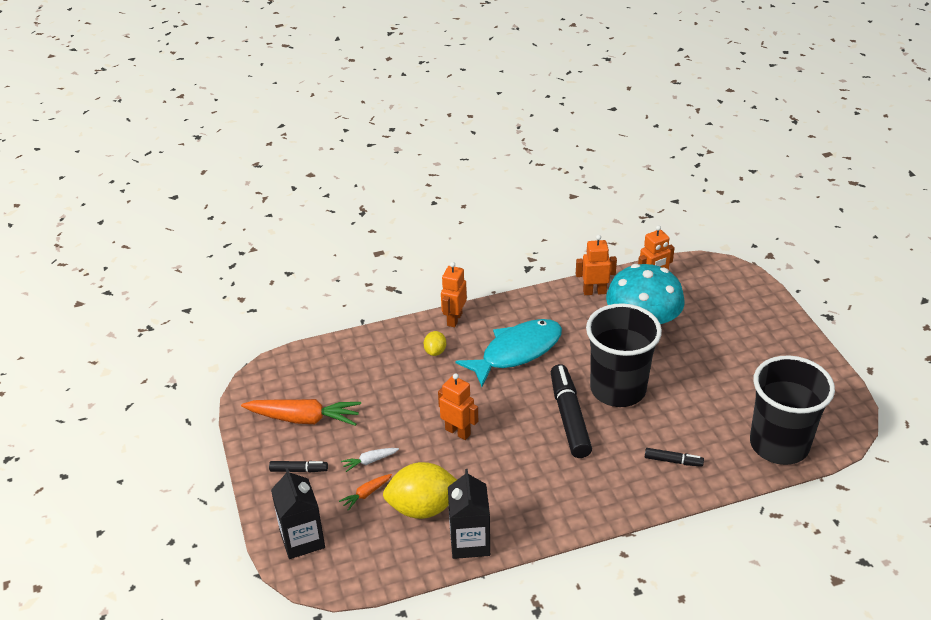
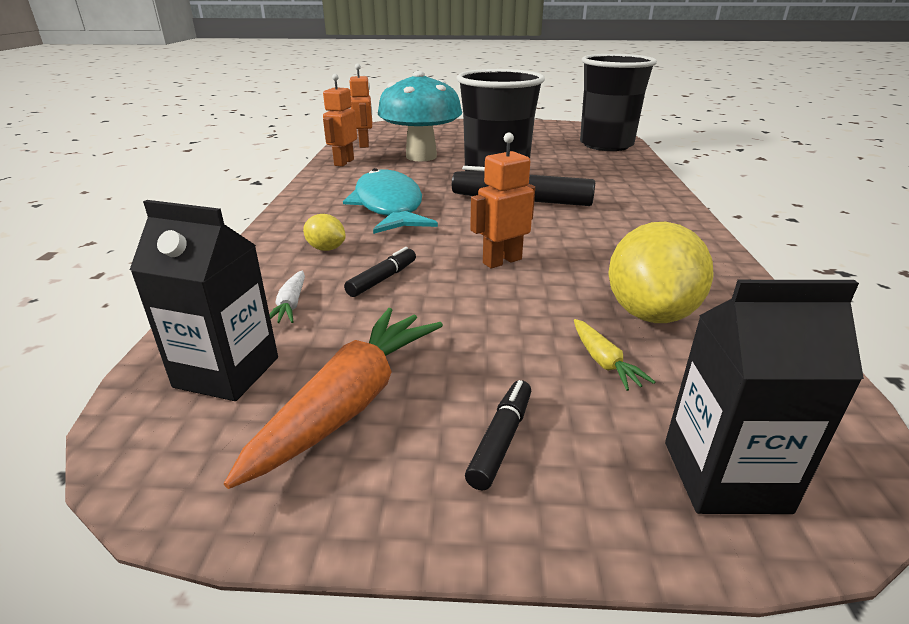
camera: 70 degrees left, 10 degrees down
orange carrot [339,474,392,511] -> yellow carrot [574,319,655,391]
white carrot [341,448,399,472] -> white carrot moved to [269,271,305,323]
orange robot [441,262,467,327] -> none
black carton [448,469,490,559] -> black carton moved to [130,200,278,401]
black marker [645,448,704,467] -> black marker moved to [344,247,416,297]

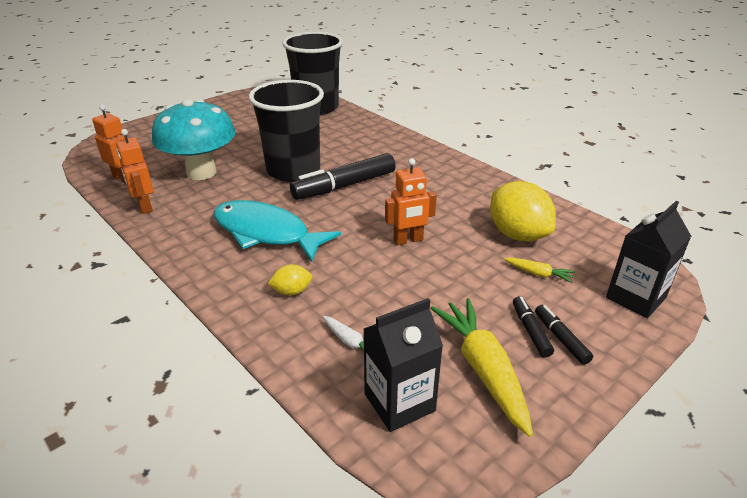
camera: 45 degrees left, 5 degrees up
orange carrot [224,308,443,489] -> yellow carrot [430,298,533,437]
black marker [344,247,416,297] -> black marker moved to [513,296,554,357]
orange robot [470,133,535,269] -> orange robot turned 120 degrees counterclockwise [385,158,437,245]

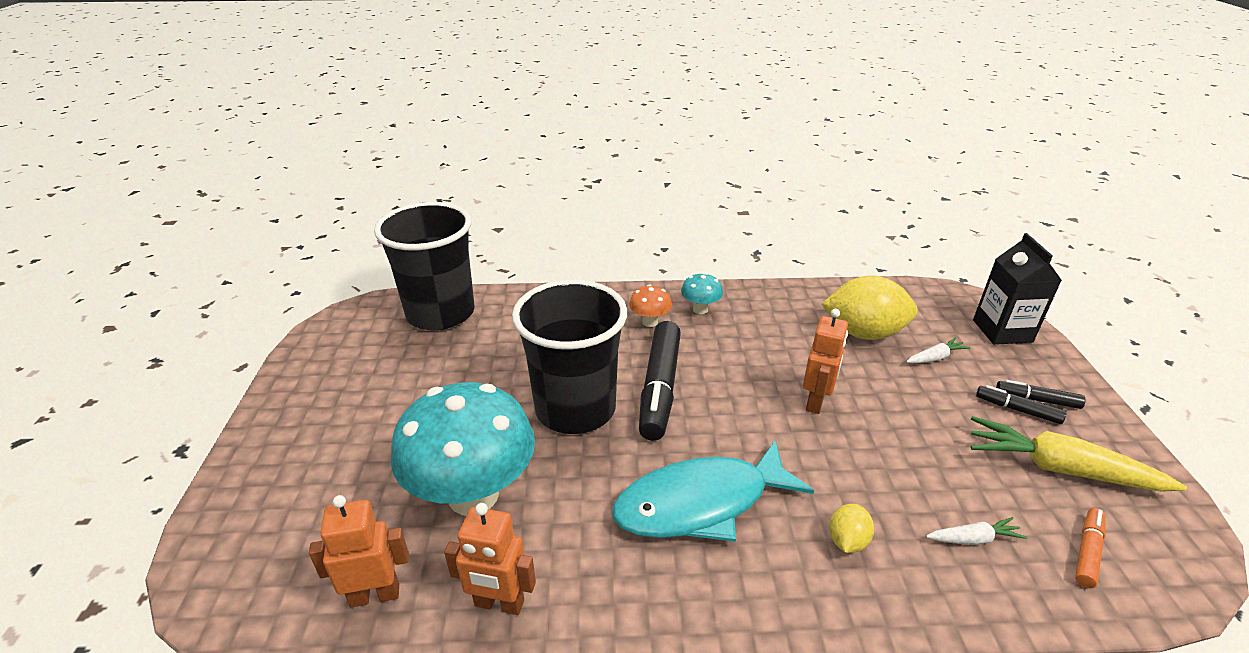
camera: 50 degrees left, 0 degrees up
black carton [364,298,443,432] -> orange marker [1075,508,1106,588]
yellow carrot [504,257,575,283] -> white carrot [906,337,970,363]
none -> orange mushroom [629,284,672,327]
none -> turquoise mushroom [681,273,723,314]

